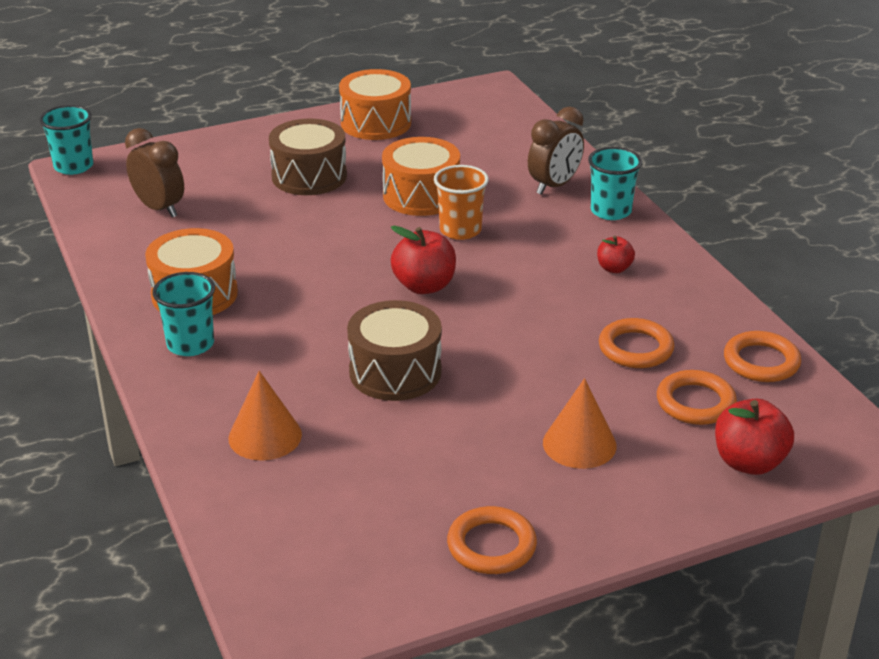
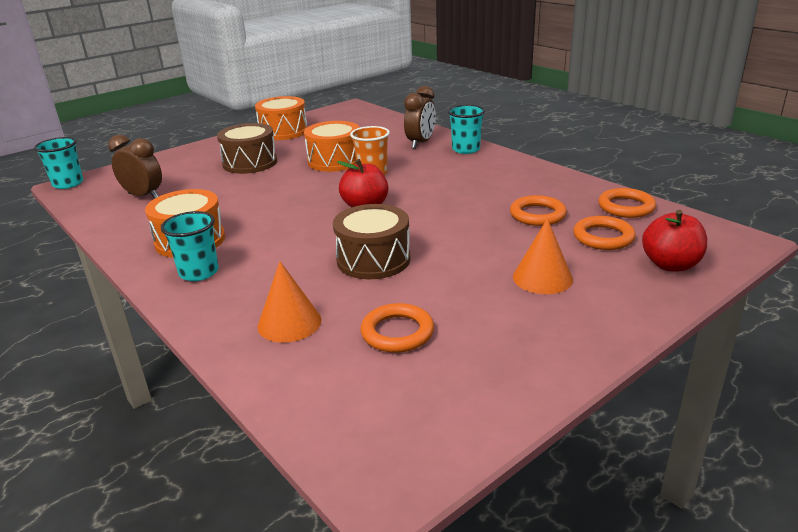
camera: 15 degrees left, 5 degrees down
orange ring [447,506,537,574] -> orange ring moved to [361,303,434,353]
red apple [597,236,635,273] -> none

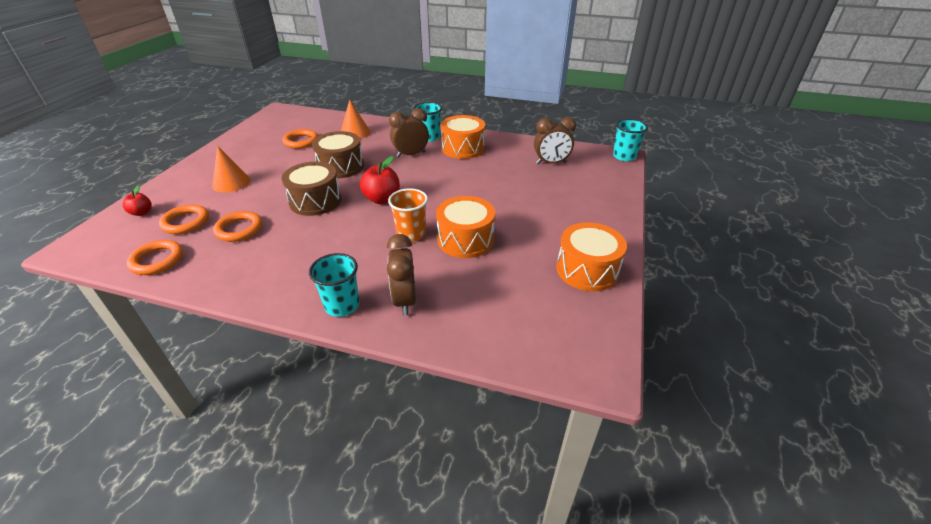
camera: 145 degrees right, 10 degrees up
brown drum [217,123,277,174] -> brown drum moved to [281,162,341,216]
red apple [642,210,707,271] -> red apple [123,185,152,216], size x0.59
none -> brown clock [389,108,429,158]

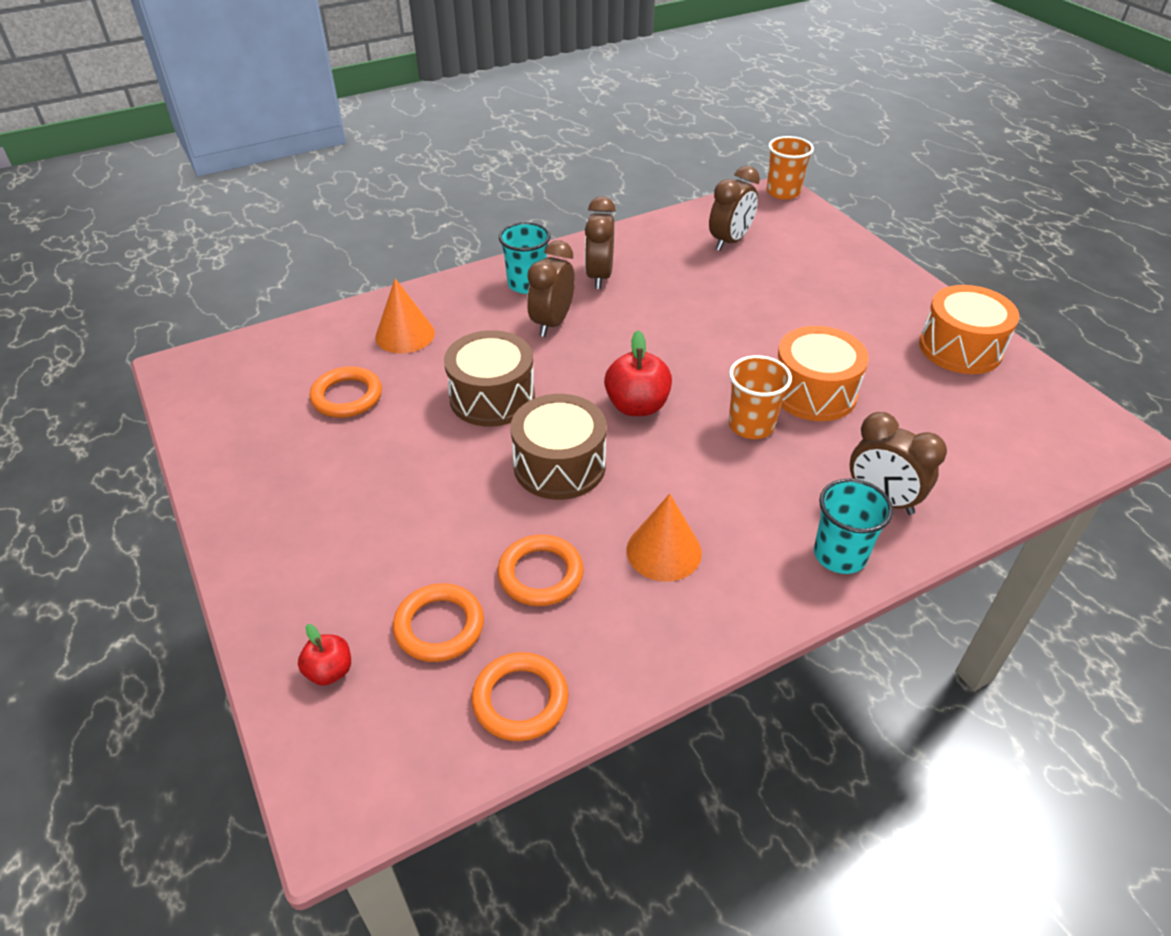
camera: 45 degrees left, 5 degrees up
orange cone [212,146,250,193] -> orange cone moved to [627,494,702,582]
orange drum [441,115,485,159] -> brown clock [585,196,616,289]
turquoise cup [613,119,648,161] -> orange cup [767,136,814,200]

